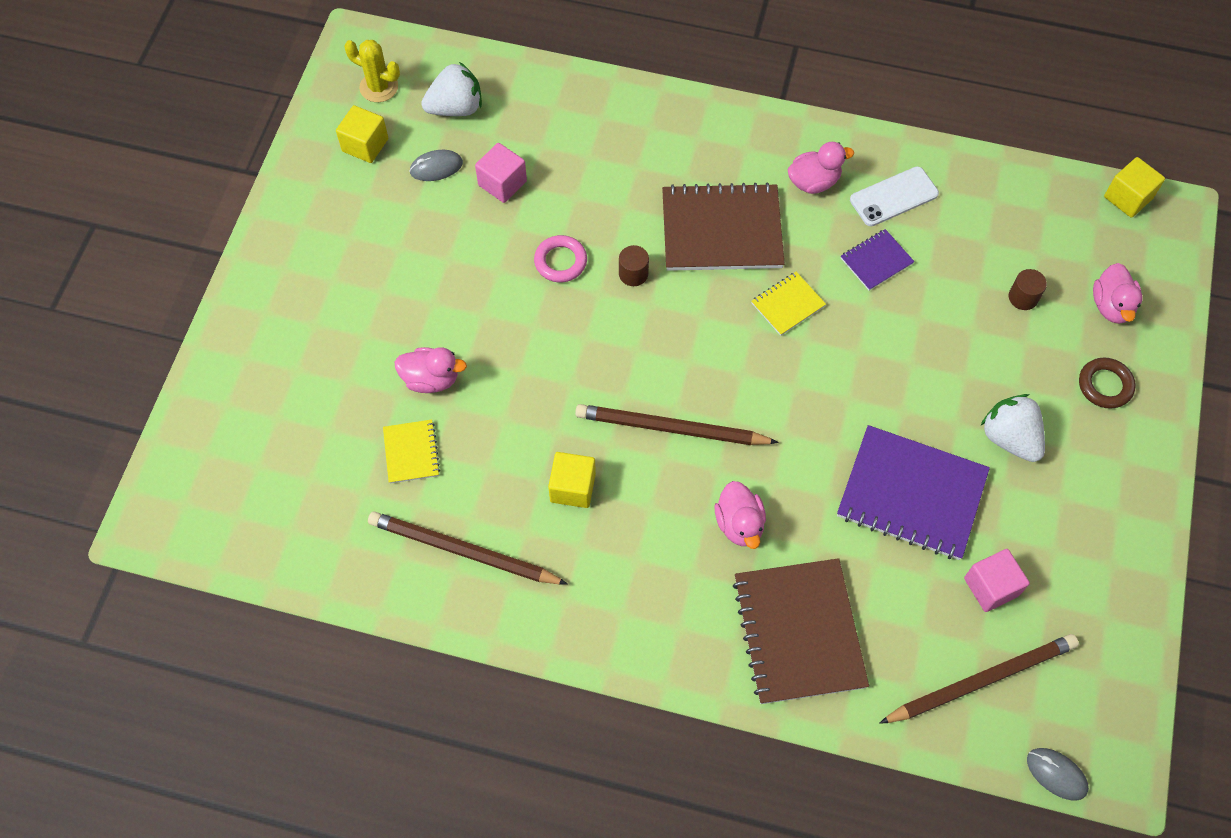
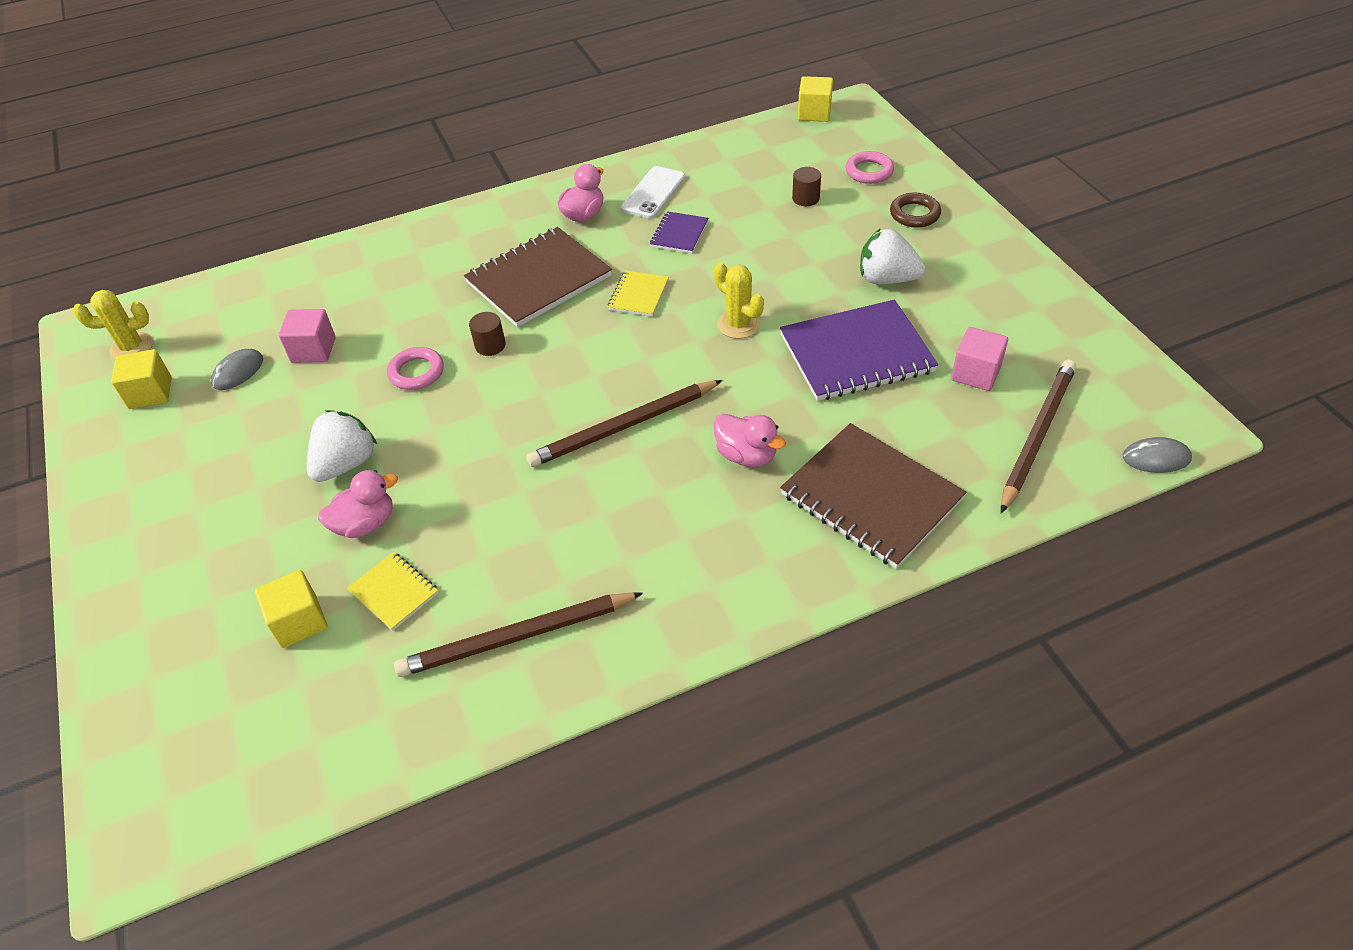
camera: 35 degrees left, 15 degrees down
white strawberry [421,62,482,116] -> white strawberry moved to [307,410,377,482]
yellow cube [548,452,596,508] -> yellow cube moved to [255,570,328,648]
pink duck [1093,263,1143,324] -> pink ring [846,151,894,184]
none -> yellow cactus [714,262,764,339]

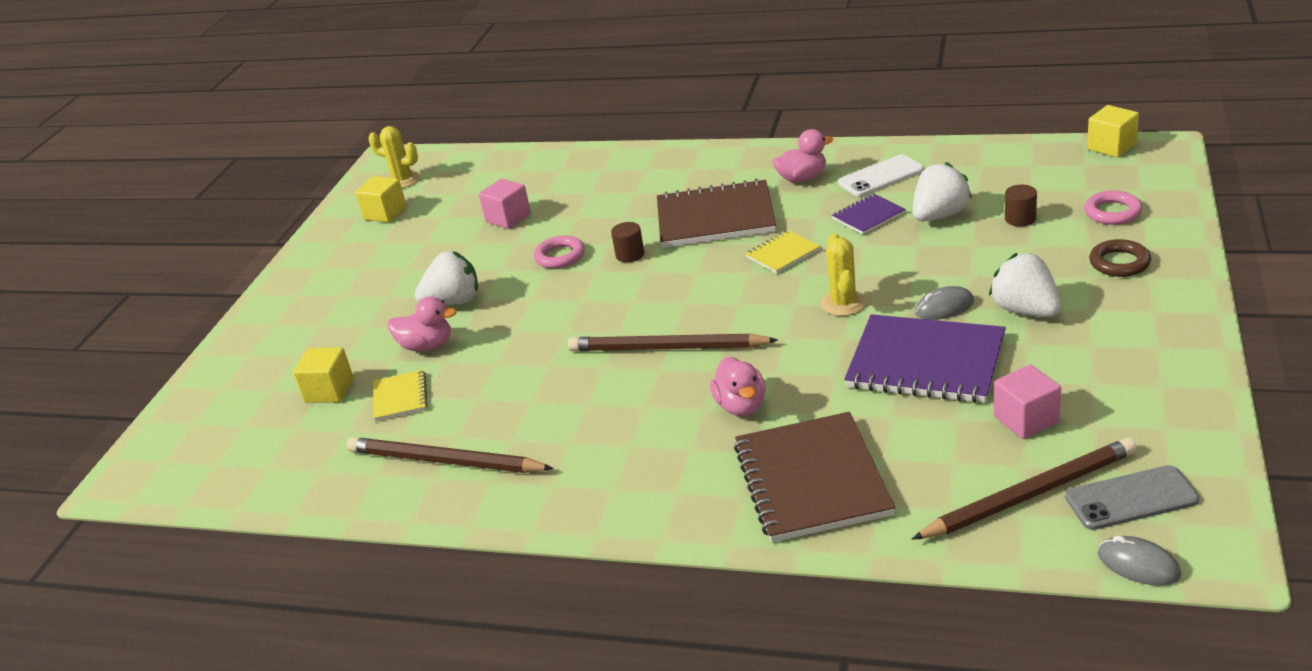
camera: 40 degrees right, 15 degrees down
grey mouse [211,349,263,390] -> grey mouse moved to [915,286,974,320]
none -> white strawberry [913,162,972,221]
none -> grey phone [1065,465,1199,530]

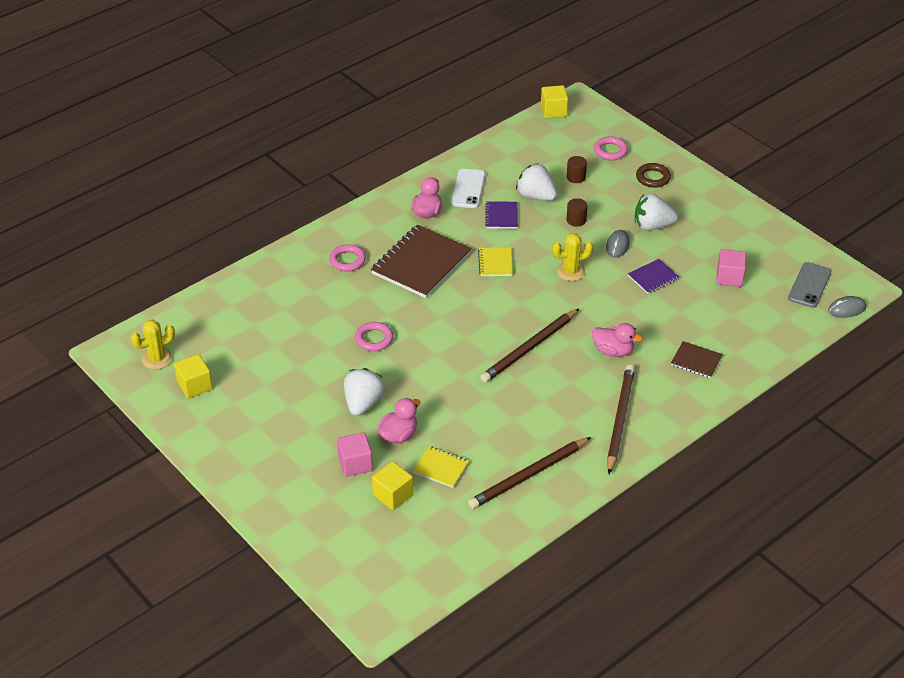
camera: 60 degrees left, 10 degrees up
pink cube [479,179,531,229] -> pink cube moved to [337,432,373,477]
brown cylinder [611,222,644,262] -> brown cylinder moved to [567,198,588,227]
brown notebook [734,412,895,542] -> brown notebook [671,341,723,378], size x0.49
yellow cactus [821,233,867,316] -> yellow cactus turned 45 degrees counterclockwise [552,233,593,281]
purple notebook [844,314,1006,403] -> purple notebook [628,259,679,294], size x0.49
brown pencil [912,438,1137,540] -> brown pencil moved to [607,365,635,474]
white strawberry [913,162,972,221] -> white strawberry turned 45 degrees counterclockwise [516,163,557,201]
none -> pink ring [329,244,366,272]

